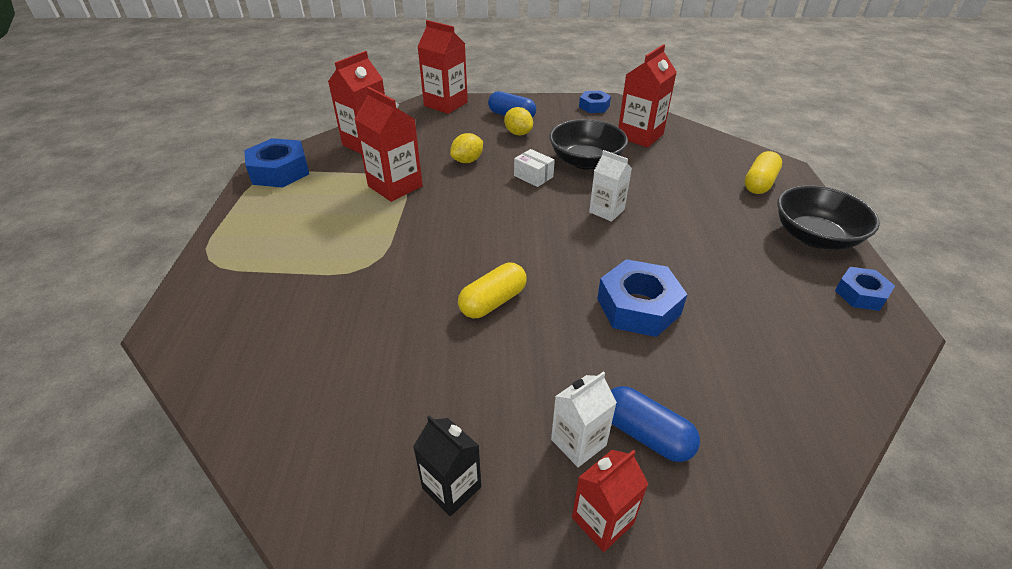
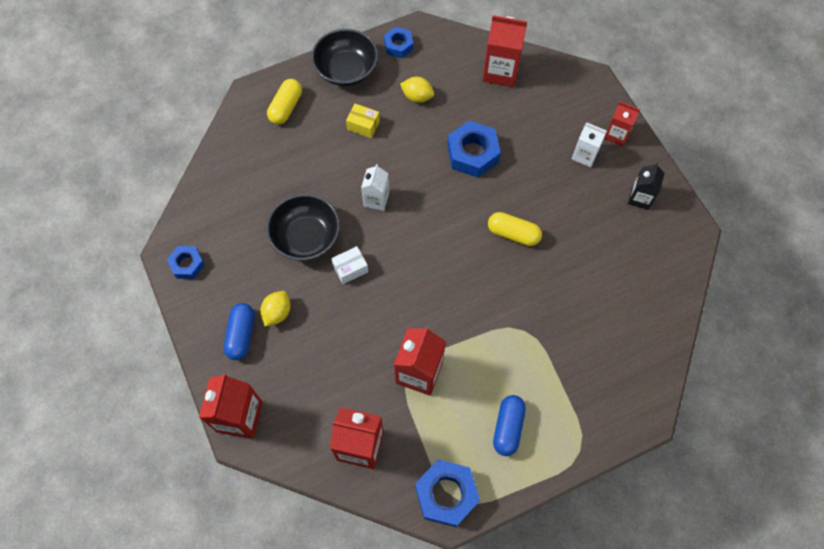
camera: 115 degrees left, 25 degrees up
yellow lemon [450,133,483,163] -> yellow lemon moved to [400,77,434,103]
white box [514,149,555,187] -> white box turned 45 degrees clockwise [331,246,368,284]
blue capsule [611,386,700,462] -> blue capsule moved to [493,395,526,456]
red carton [618,44,677,148] -> red carton moved to [483,15,527,87]
yellow capsule [745,151,782,194] -> yellow capsule turned 75 degrees counterclockwise [267,79,302,125]
none -> yellow box [346,104,380,138]

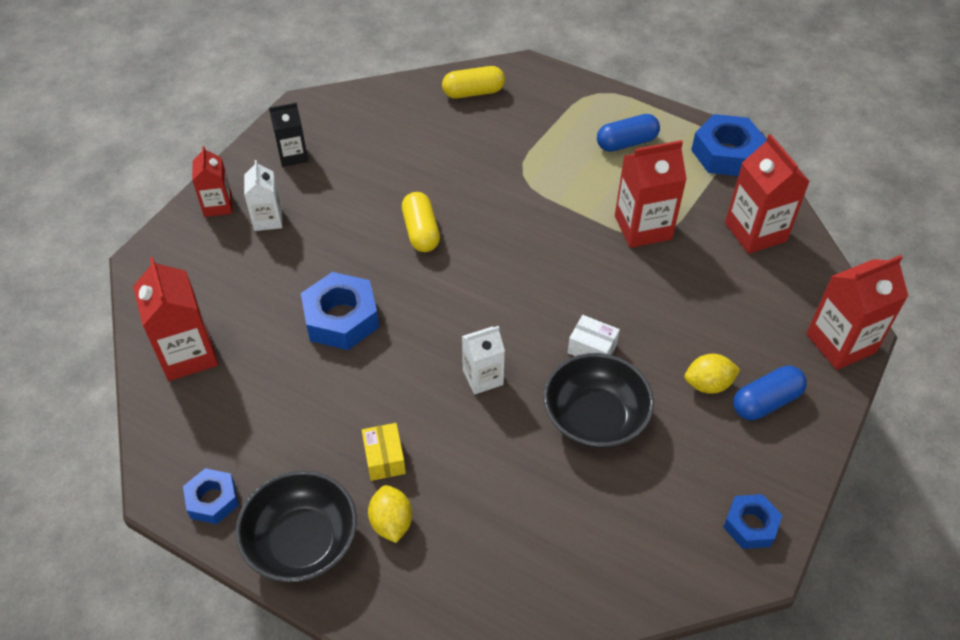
camera: 125 degrees left, 15 degrees down
yellow capsule [267,79,302,125] -> yellow capsule moved to [442,66,505,99]
yellow lemon [400,77,434,103] -> yellow lemon moved to [368,485,412,543]

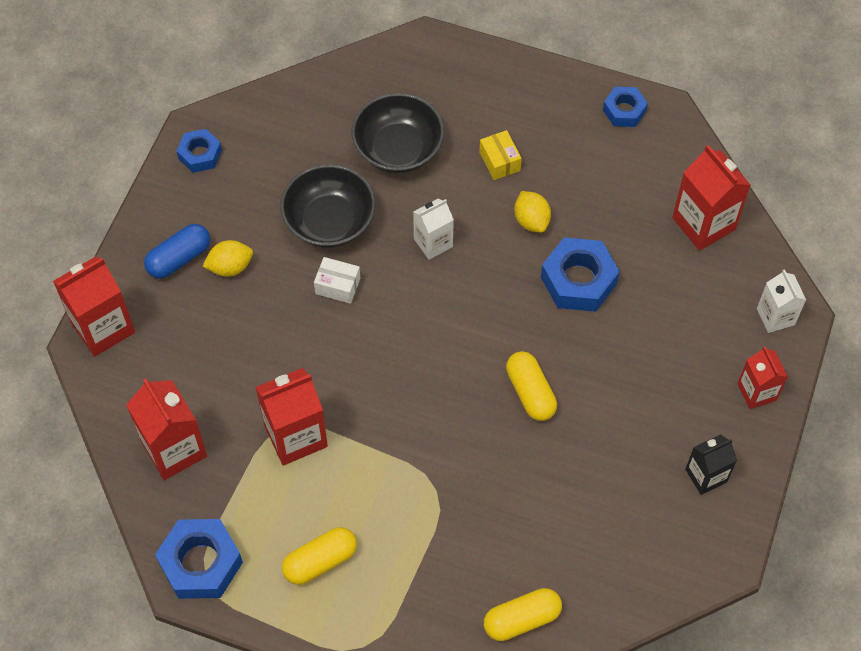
camera: 170 degrees right, 10 degrees up
black bowl [235,470,357,582] -> black bowl moved to [351,93,444,173]
white carton [244,160,282,231] -> white carton moved to [757,269,806,333]
yellow lemon [368,485,412,543] -> yellow lemon moved to [514,191,551,233]
blue capsule [597,114,660,152] -> yellow capsule [282,527,357,585]

